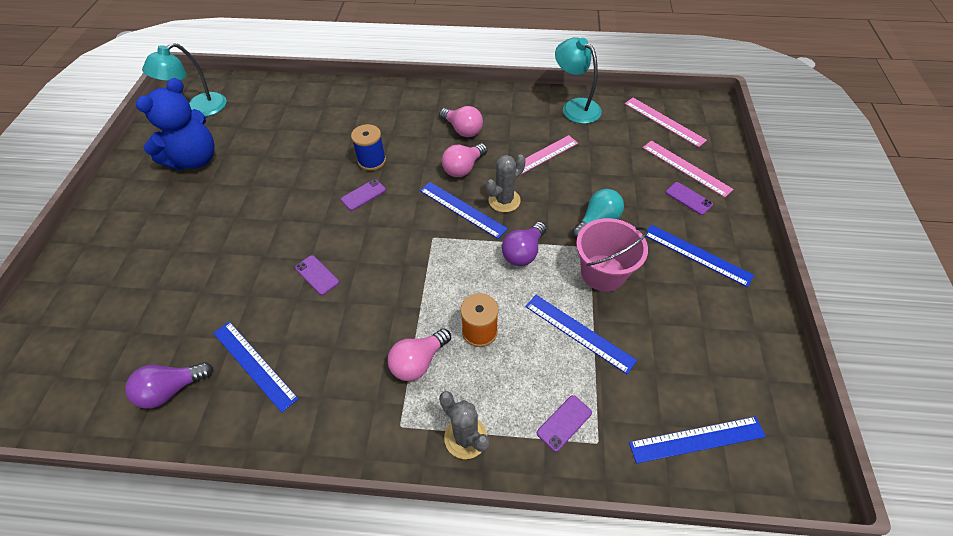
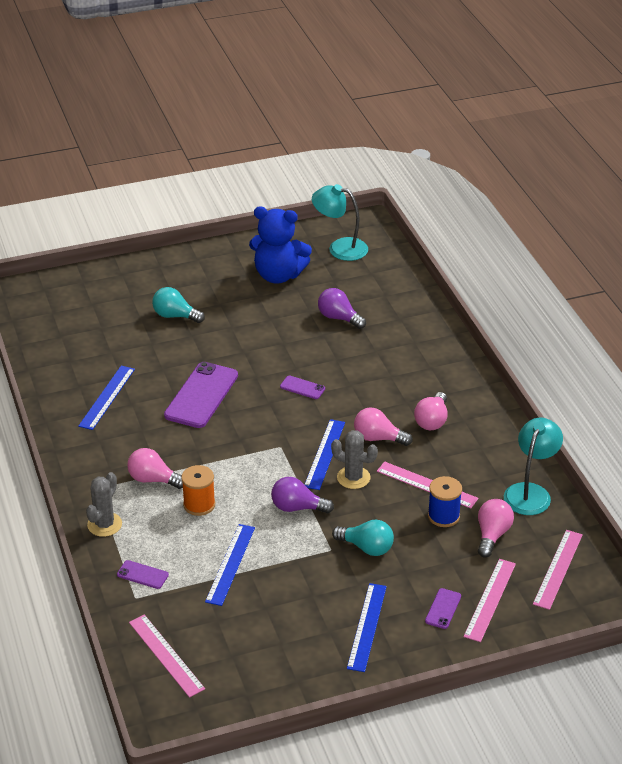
camera: 65 degrees right, 15 degrees down
purple light bulb [125,362,213,409] -> purple light bulb moved to [318,288,366,329]
purple phone [295,255,339,295] -> purple phone [164,362,238,428], size x2.14
blue spool [351,124,386,171] -> blue spool moved to [428,476,462,527]
pink bucket [576,218,648,292] -> none
blue ruler [629,417,766,464] -> pink ruler [129,614,205,698]
none -> turquoise light bulb [152,287,205,323]
none -> pink light bulb [478,499,514,558]

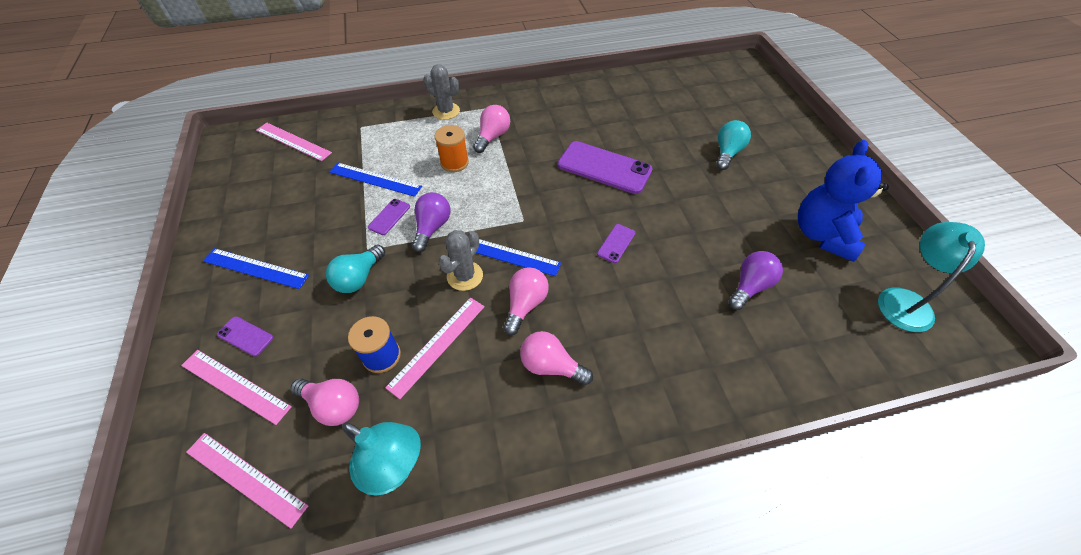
camera: 95 degrees right, 15 degrees up
blue ruler [78,366,135,430] -> none
purple phone [117,560,169,589] -> purple phone moved to [368,199,410,235]
pink ruler [129,614,205,698] -> pink ruler turned 60 degrees clockwise [256,123,332,161]

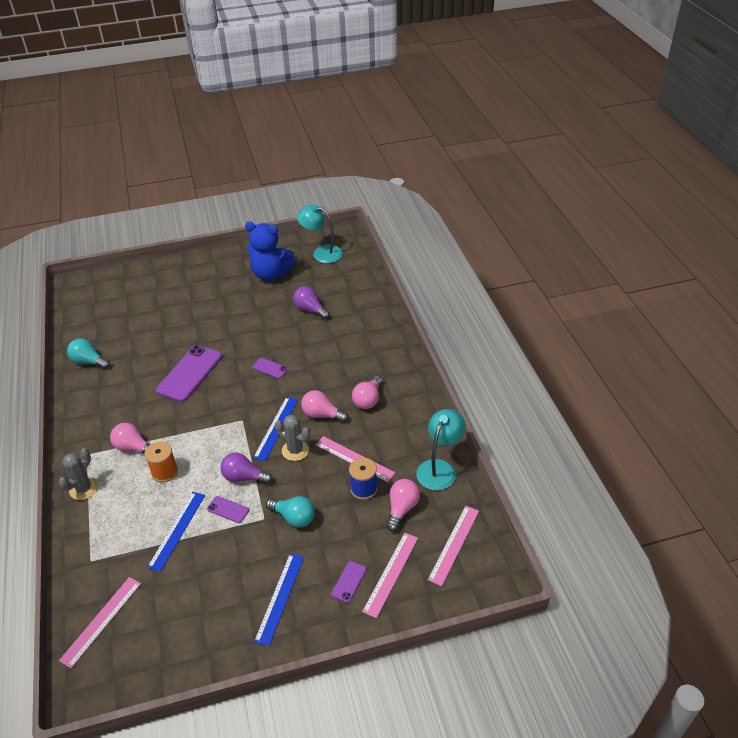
camera: 90 degrees left, 10 degrees down
turquoise light bulb [716,120,751,170] -> turquoise light bulb moved to [67,338,110,369]

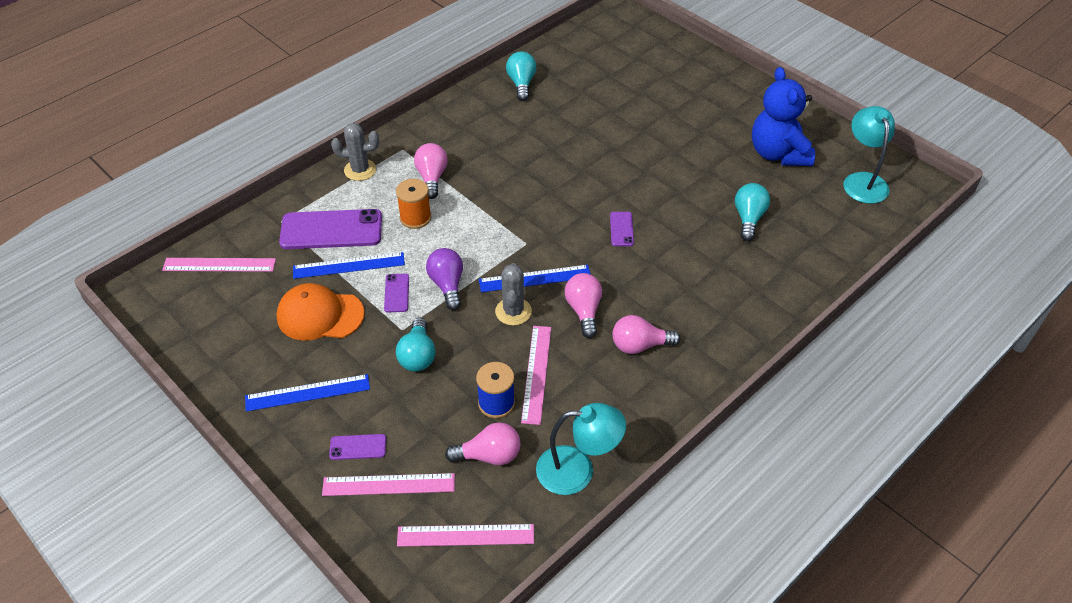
camera: 60 degrees right, 5 degrees up
purple phone [156,345,222,402] -> purple phone moved to [279,209,382,249]
purple light bulb [293,286,329,319] -> turquoise light bulb [735,183,770,241]
none -> orange cap [276,283,365,341]

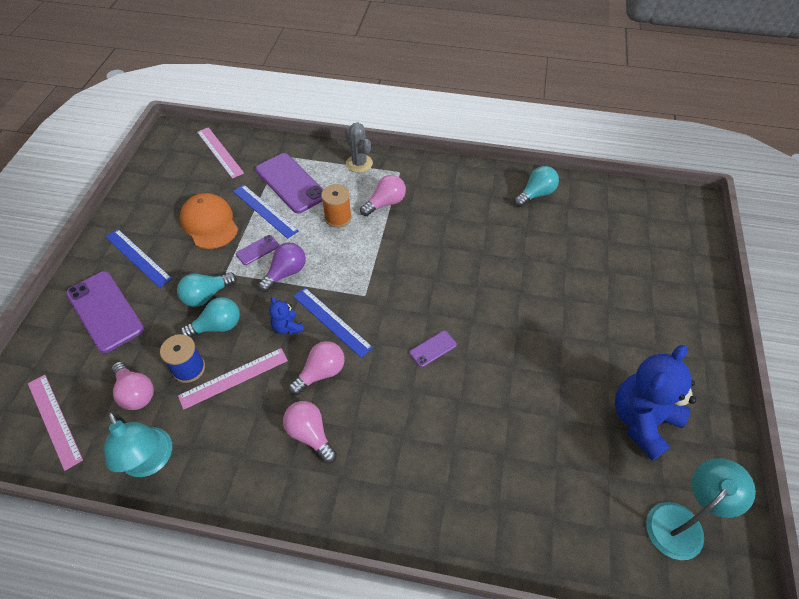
camera: 55 degrees right, 5 degrees up
pink ruler [322,473,455,496] -> none
purple phone [329,434,386,460] -> purple phone [66,271,144,353], size x2.14
grey cactus [495,263,532,325] -> blue teddy bear [269,297,304,335]
turquoise light bulb [735,183,770,241] -> turquoise light bulb moved to [180,297,240,337]

